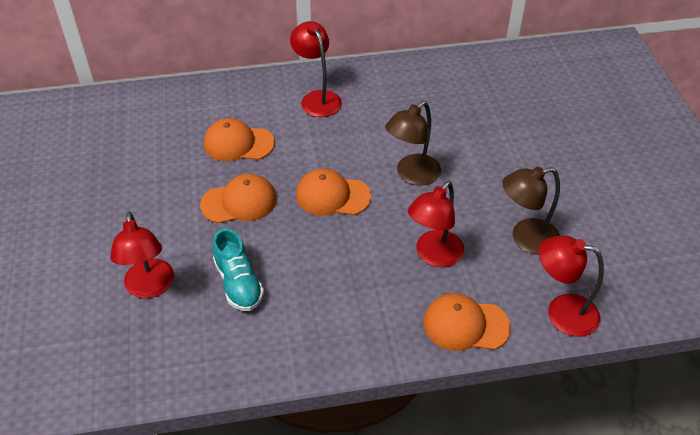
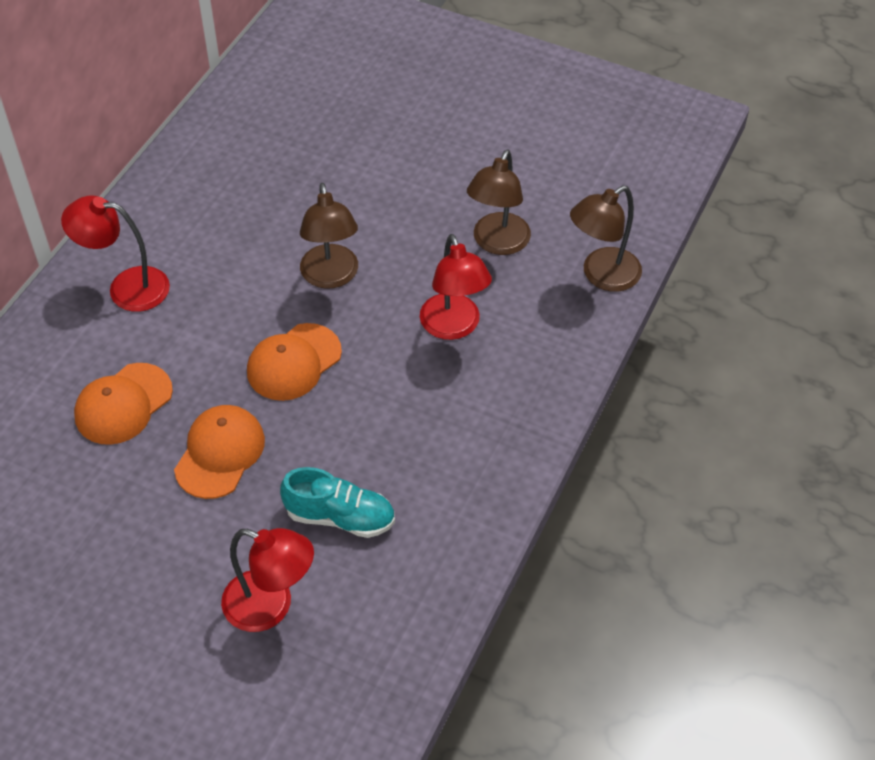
camera: 55 degrees left, 5 degrees up
orange cap [423,293,511,351] -> none
red lamp [539,236,604,337] -> brown lamp [570,186,642,292]

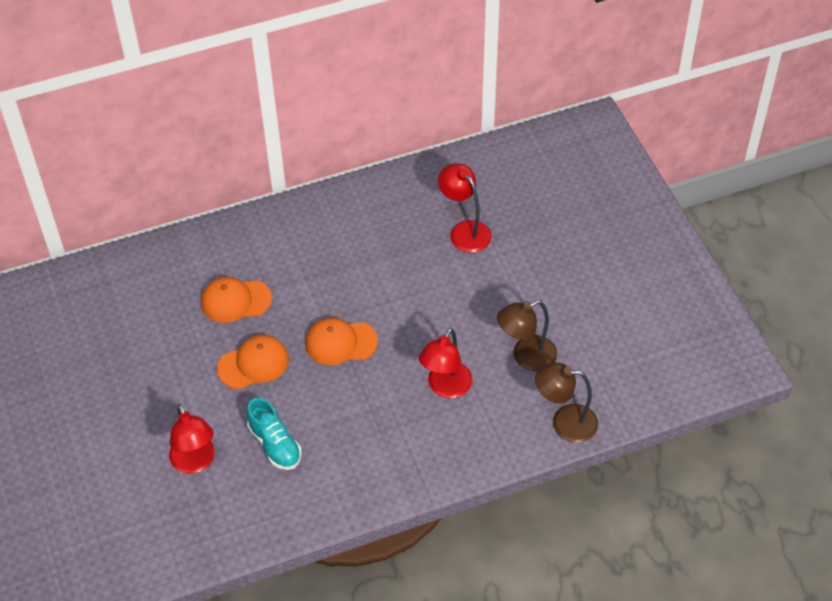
camera: 45 degrees right, 0 degrees up
red lamp [61,195,170,312] -> red lamp moved to [438,163,492,253]
brown lamp [300,183,358,289] -> none

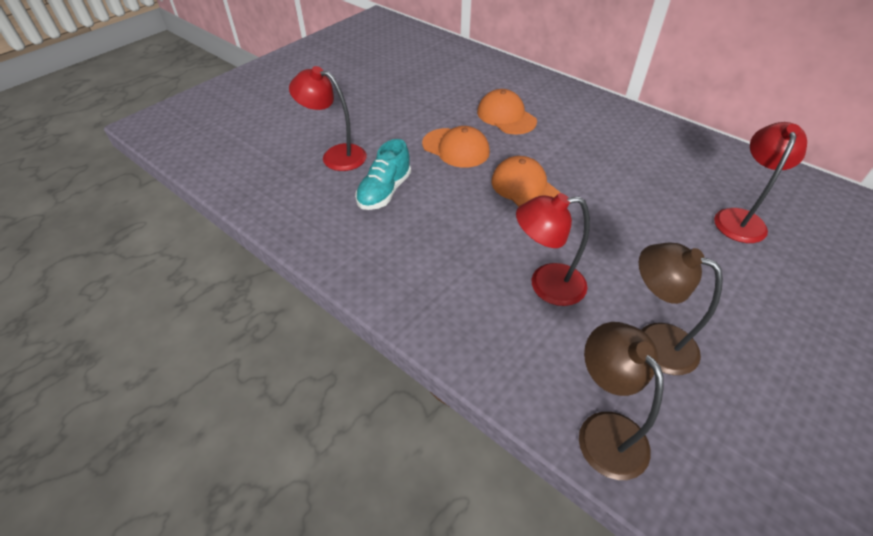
camera: 60 degrees right, 5 degrees down
red lamp [169,404,215,474] -> red lamp turned 75 degrees clockwise [289,66,367,171]

